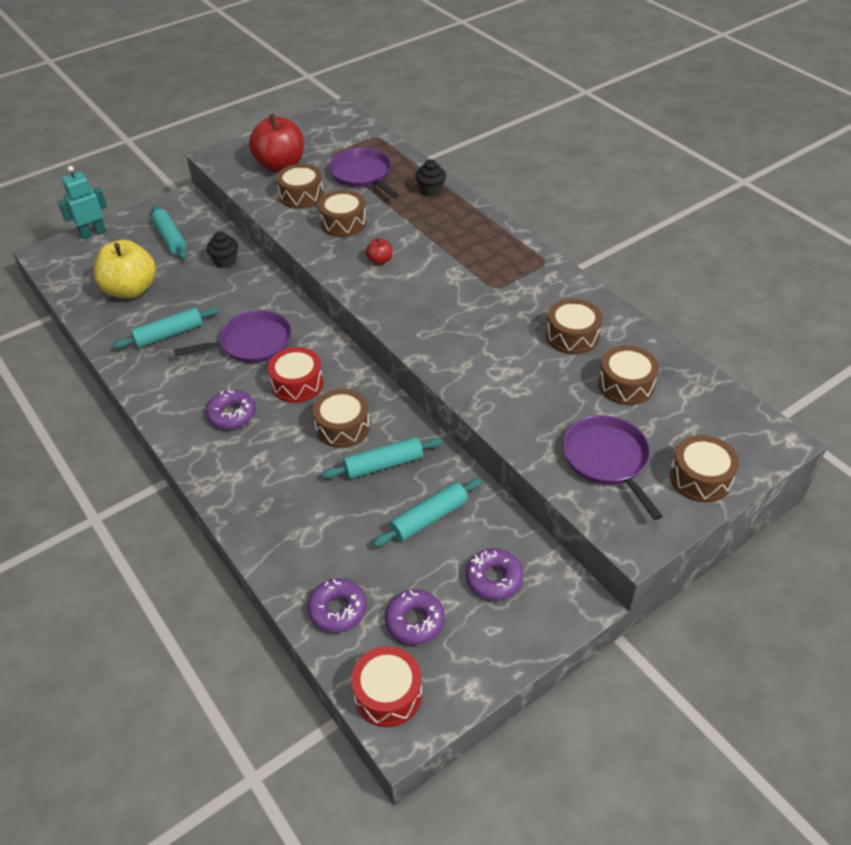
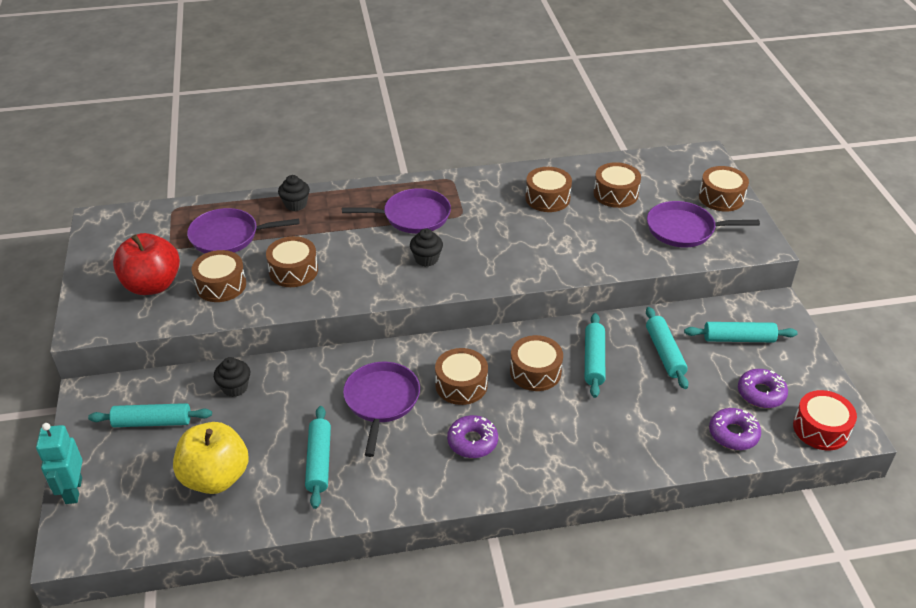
camera: 65 degrees left, 5 degrees down
red drum [268,347,323,403] -> brown drum [435,348,488,405]
red apple [365,238,392,265] -> none
purple donut [466,548,523,600] -> turquoise rolling pin [684,322,798,342]
none -> purple pan [342,188,451,234]
none -> black cupcake [410,228,443,267]

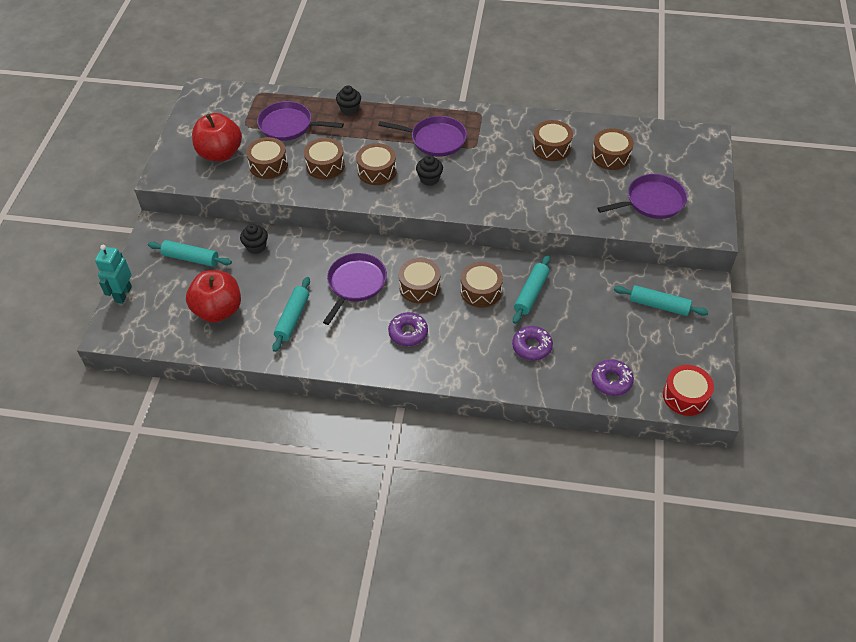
camera: 20 degrees right, 10 degrees up
yellow apple [173,422,249,494] -> red apple [186,270,241,323]
turquoise rolling pin [646,307,689,389] -> none
purple pan [647,201,760,247] -> purple pan turned 135 degrees clockwise [597,174,687,219]
brown drum [699,166,749,212] -> brown drum moved to [356,143,397,185]
purple donut [738,369,788,408] -> purple donut moved to [512,326,553,361]

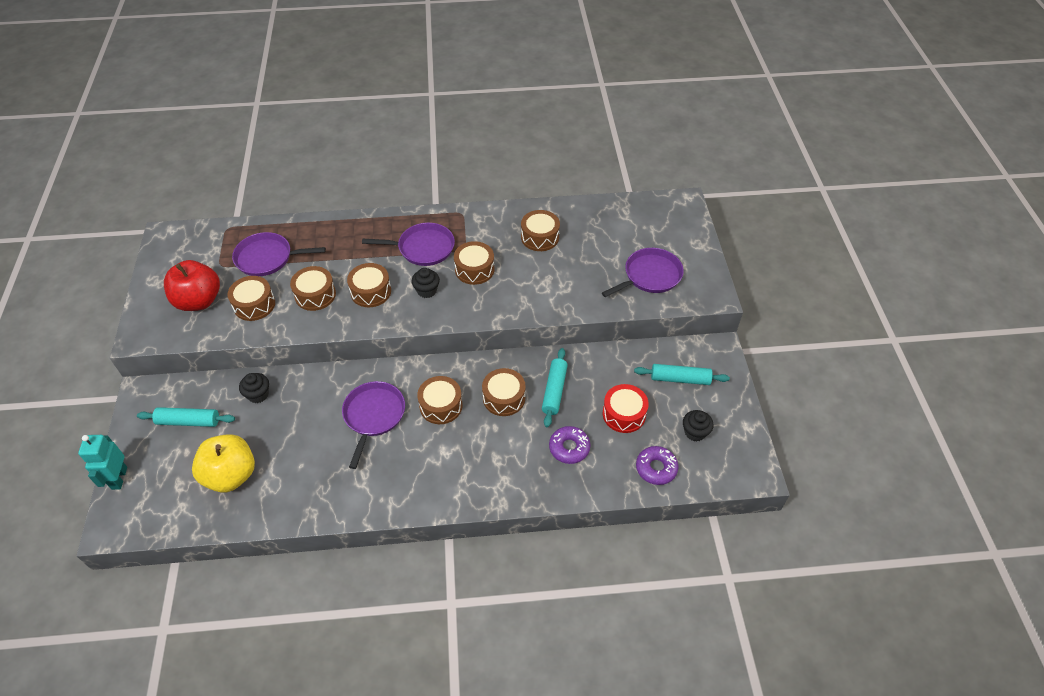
camera: 15 degrees left, 0 degrees up
red apple [186,270,241,323] -> yellow apple [192,434,255,493]
turquoise rolling pin [272,277,310,352] -> none
black cupcake [336,85,361,115] -> black cupcake moved to [683,410,714,442]
purple donut [388,312,428,346] -> none
brown drum [592,128,634,170] -> brown drum moved to [454,241,494,285]
red drum [663,365,714,416] -> red drum moved to [603,384,649,433]

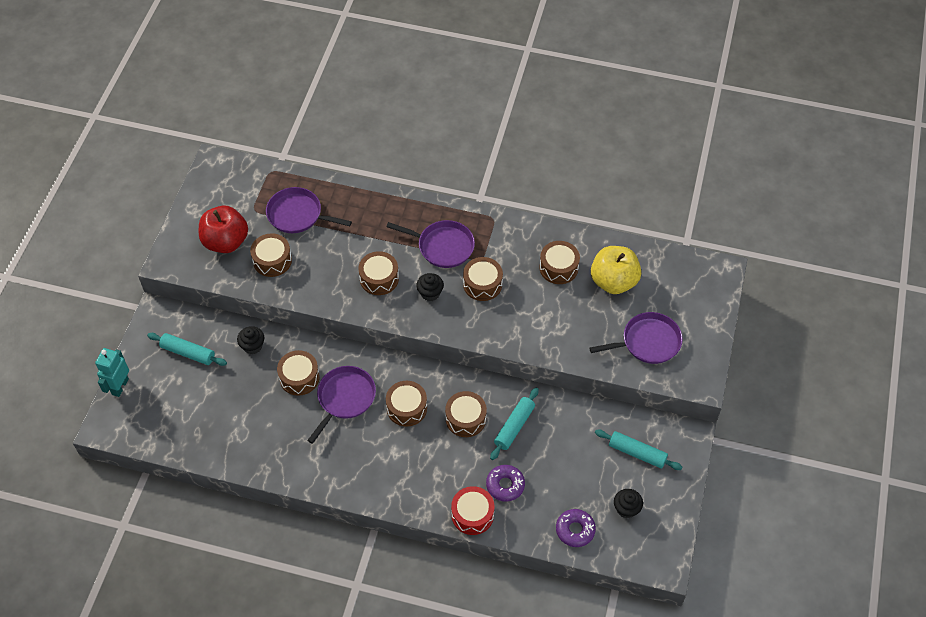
camera: 20 degrees right, 5 degrees up
yellow apple [192,434,255,493] -> yellow apple moved to [591,246,641,294]
brown drum [290,266,336,311] -> brown drum moved to [277,350,320,396]
red drum [603,384,649,433] -> red drum moved to [451,486,494,535]

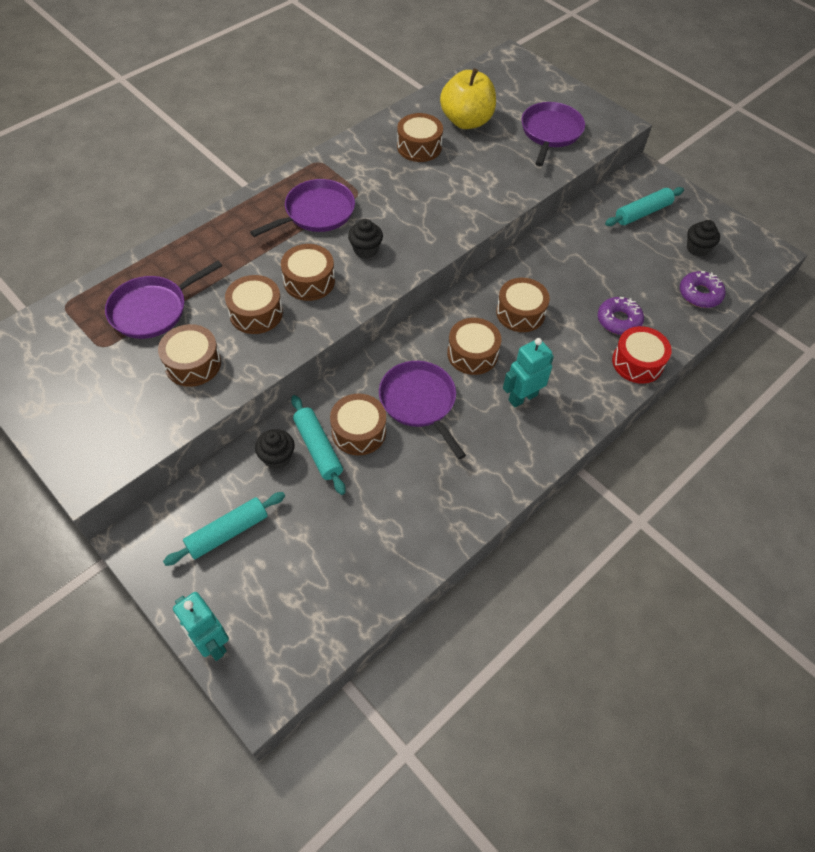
camera: 60 degrees left, 0 degrees up
red apple [199,206,248,253] -> none
brown drum [463,257,503,301] -> brown drum moved to [225,275,283,334]
turquoise rolling pin [490,388,539,460] -> turquoise rolling pin moved to [291,395,346,495]
none -> turquoise robot [503,338,554,408]

